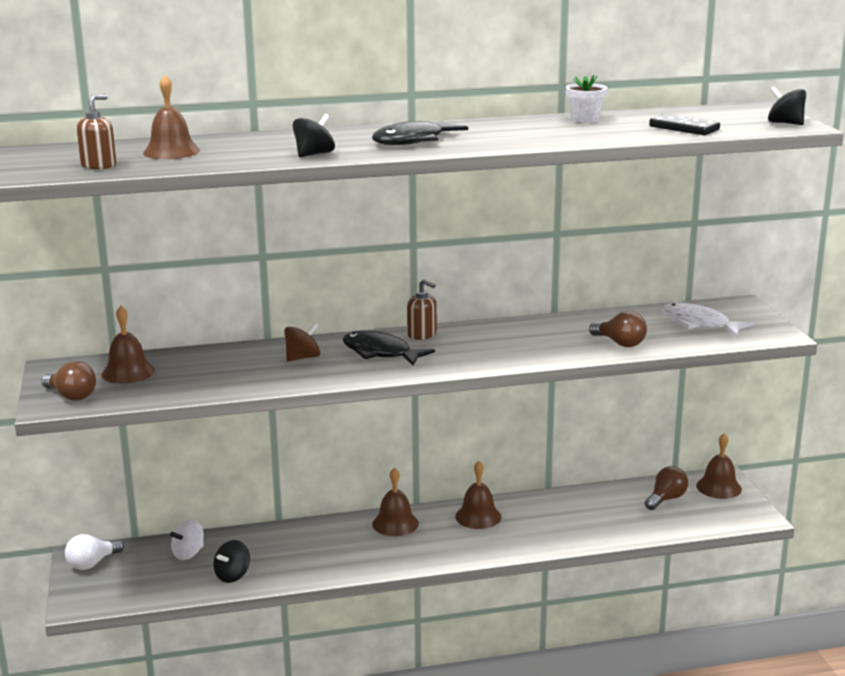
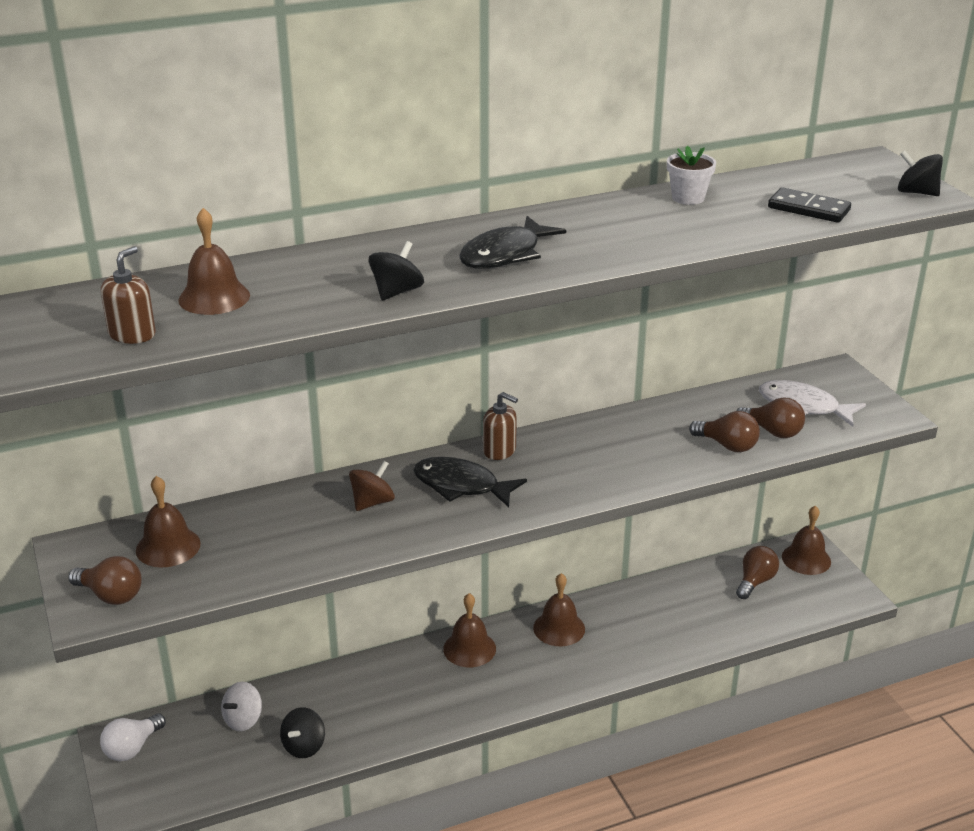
camera: 10 degrees left, 10 degrees up
none -> brown light bulb [736,397,805,438]

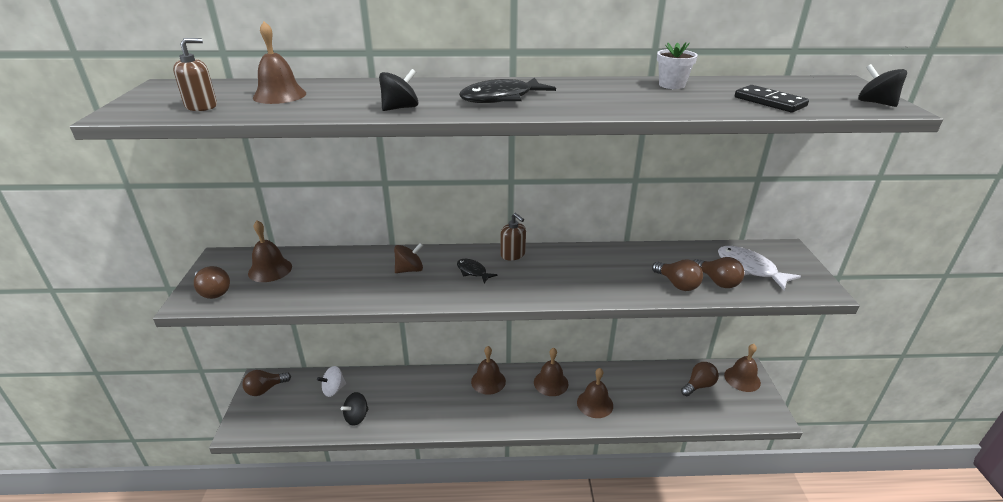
camera: 20 degrees right, 0 degrees up
white light bulb [100,713,166,761] -> brown light bulb [242,370,291,396]
black fish [413,457,527,507] -> black fish [457,259,498,283], size x0.57
none -> brown bell [577,368,613,418]

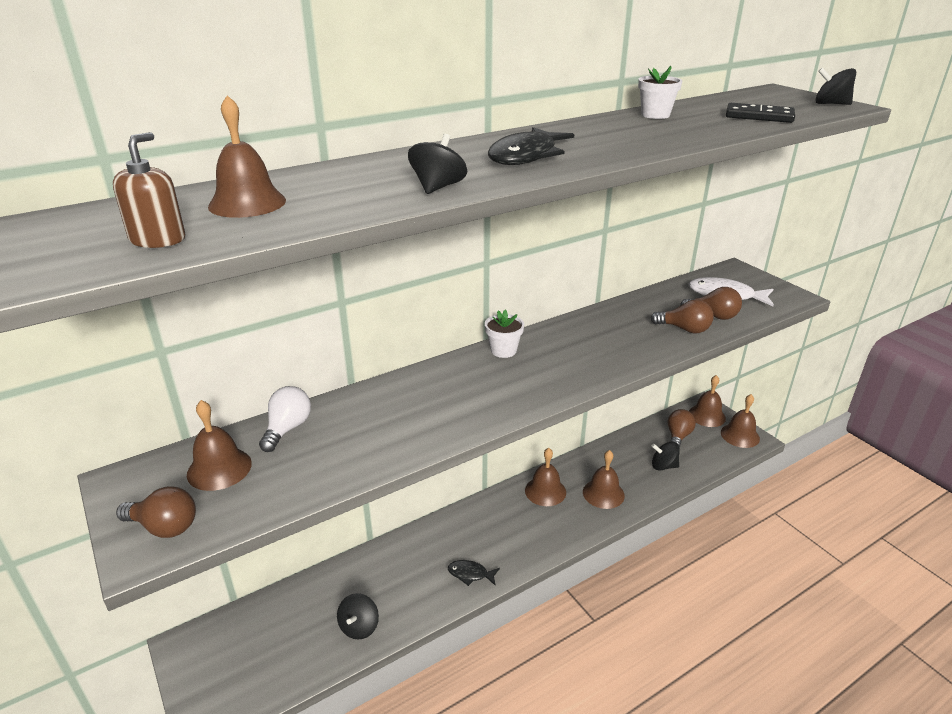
camera: 30 degrees left, 0 degrees up
brown light bulb [242,370,291,396] -> none
white spinning top [317,366,346,397] -> none
brown spinning top [394,243,423,273] -> none
black fish [457,259,498,283] -> black fish moved to [448,560,500,586]
brown bell [471,346,506,395] -> brown bell moved to [721,394,760,448]
brown soap dispenser [501,213,526,261] -> white flower pot [485,310,524,358]
none -> white light bulb [259,386,311,452]
none -> black spinning top [652,442,680,471]

